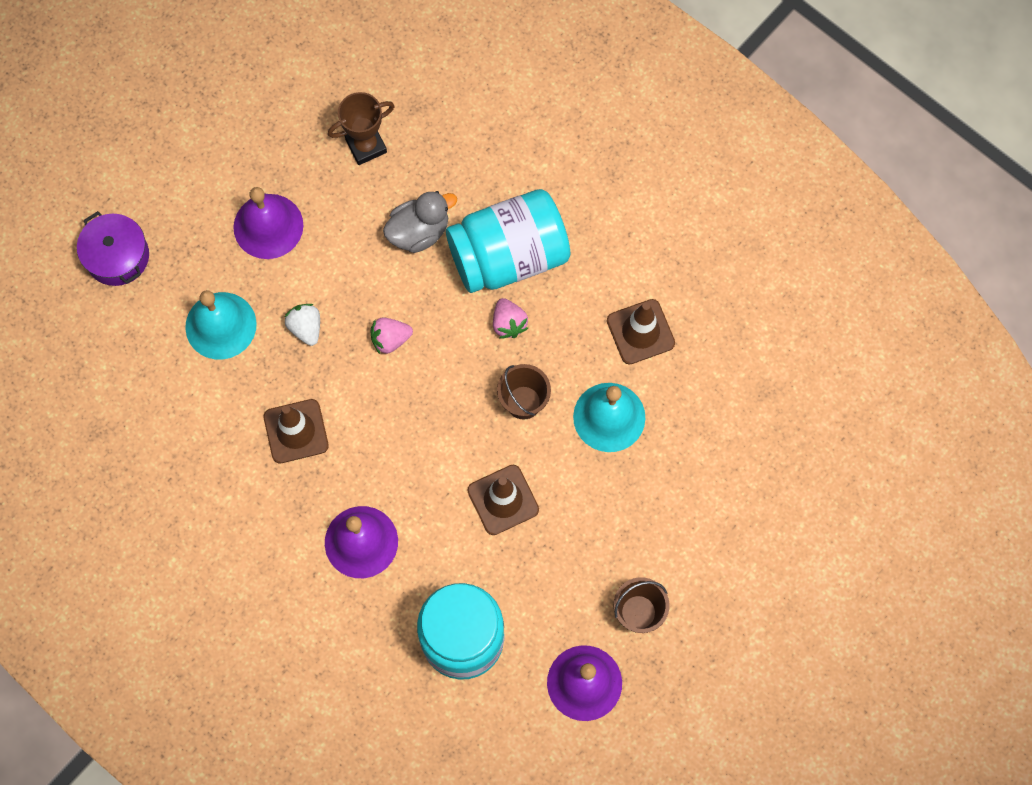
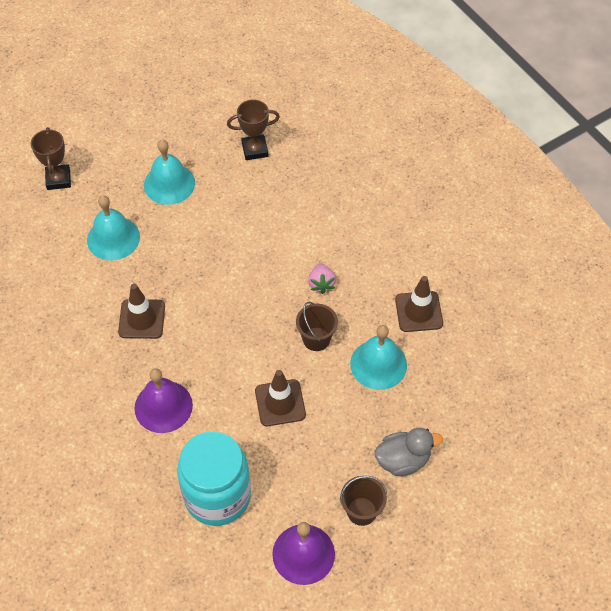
camera: 15 degrees right, 15 degrees down
purple pot [77,211,149,286] -> brown trophy [31,127,71,190]
purple bell [233,187,303,259] -> turquoise bell [144,139,195,205]
white strawberry [285,304,320,346] -> none
pink strawberry [371,317,413,354] -> none
grey duck [383,191,457,253] -> grey duck moved to [375,428,443,476]
turquoise jar [446,189,570,293] -> none

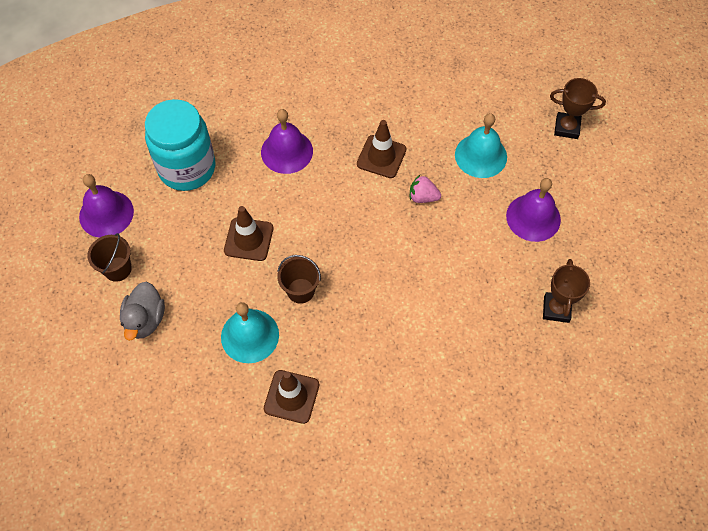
camera: 110 degrees right, 5 degrees up
turquoise bell [144,139,195,205] -> purple bell [506,178,561,242]
pink strawberry [308,263,336,294] -> pink strawberry moved to [410,175,441,203]

